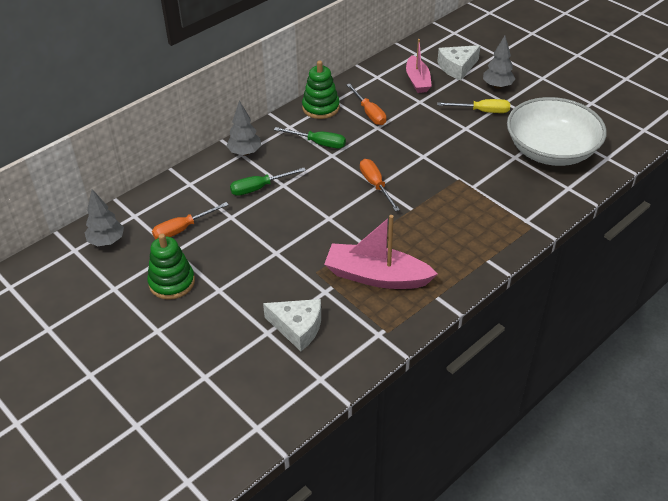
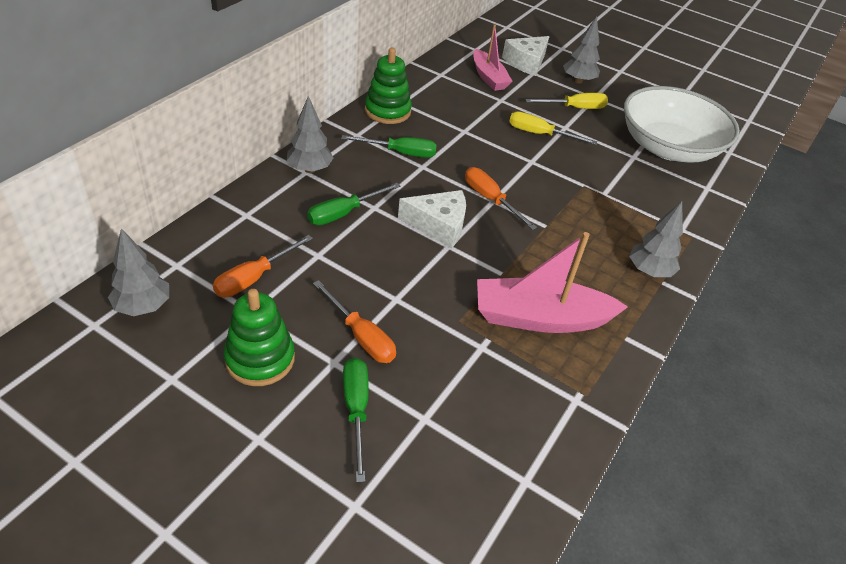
camera: 20 degrees left, 0 degrees up
white cheese [263,299,321,351] -> white cheese moved to [398,190,466,248]
orange screwdriver [346,84,386,125] -> orange screwdriver moved to [313,280,396,363]
none -> green screwdriver [343,358,369,482]
none -> yellow screwdriver [509,111,597,145]
none -> grey tree [629,201,683,277]

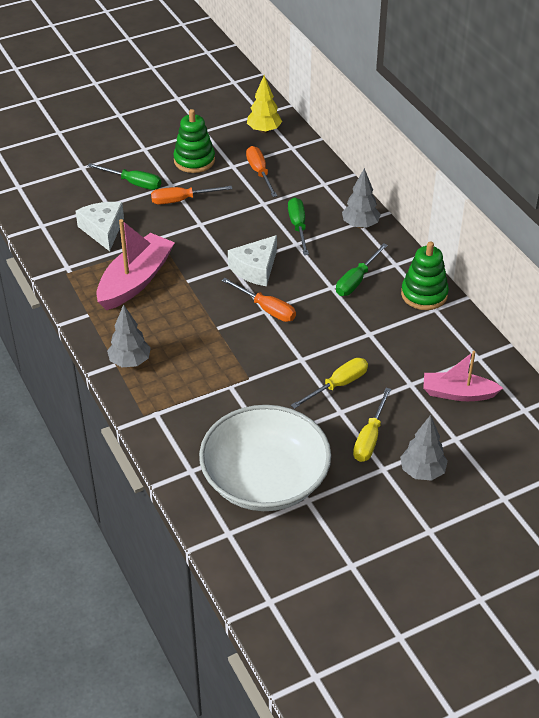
camera: 125 degrees right, 0 degrees up
grey tree [108,228,169,316] -> yellow tree [247,75,282,133]
orange screwdriver [465,167,537,230] -> orange screwdriver turned 45 degrees clockwise [222,278,296,322]
white cheese [502,36,550,76] -> white cheese moved to [75,202,124,251]

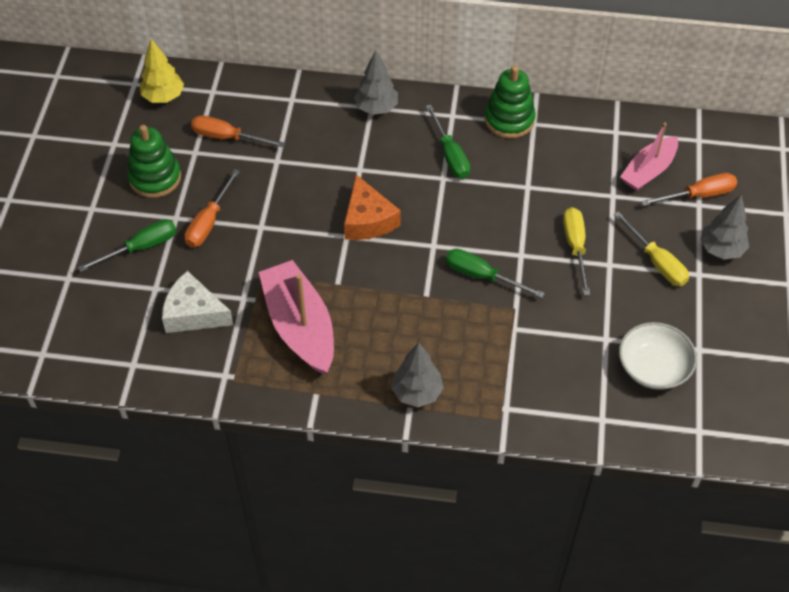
camera: 55 degrees left, 10 degrees up
white bowl [199,405,331,511] -> white bowl [619,322,697,390], size x0.55
orange screwdriver [222,278,296,322] -> orange screwdriver moved to [641,173,737,206]
white cheese [228,235,277,286] -> orange cheese [344,174,401,240]
green screwdriver [288,197,309,255] -> green screwdriver moved to [446,249,545,298]

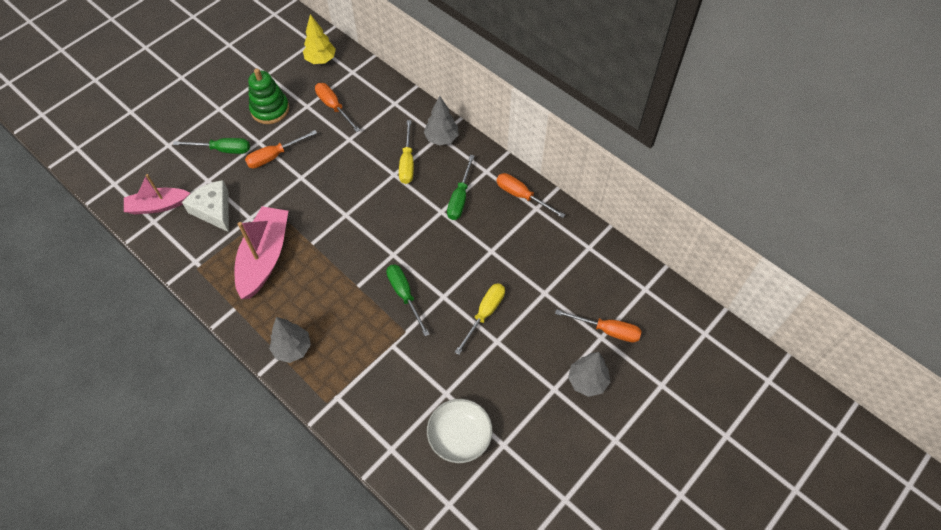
camera: 35 degrees right, 5 degrees up
orange cheese [344,174,401,240] -> none
green stacking toy [484,66,536,138] -> orange screwdriver [497,173,565,218]
yellow screwdriver [614,211,689,286] -> yellow screwdriver moved to [399,120,414,184]
pink boat [620,123,678,191] -> pink boat moved to [124,174,190,214]

